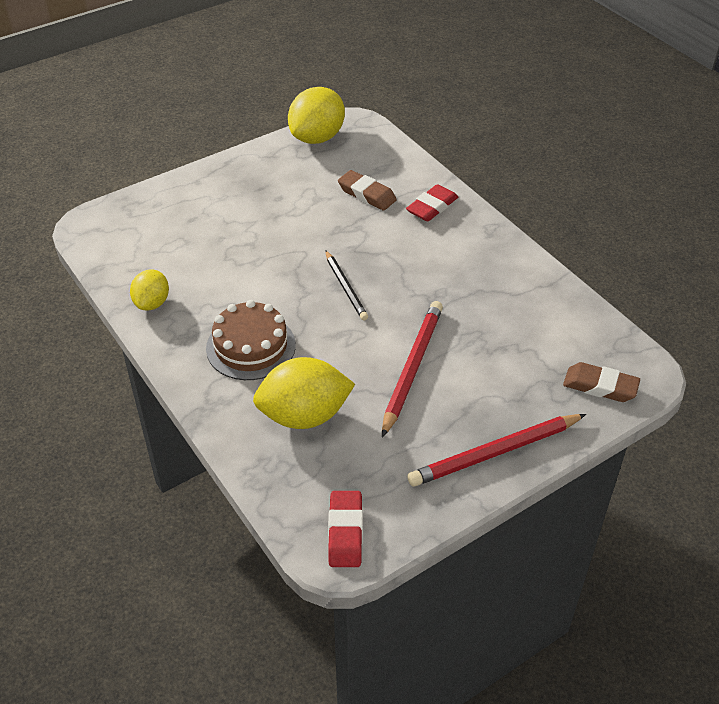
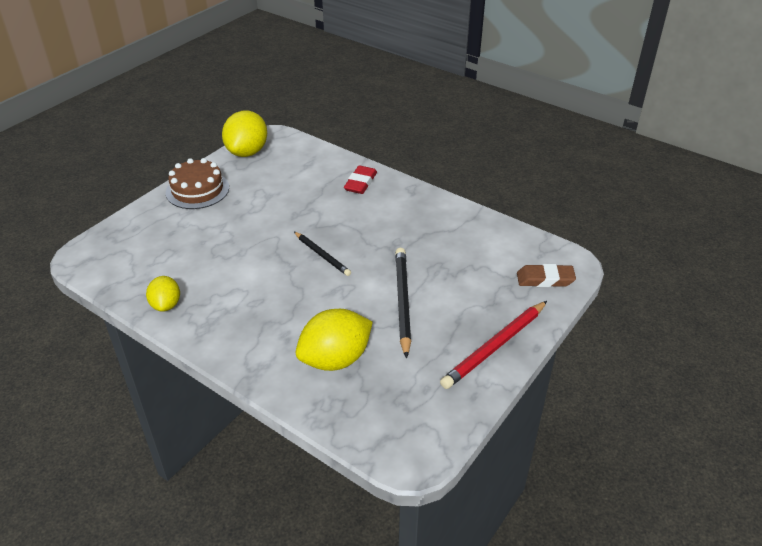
camera: 20 degrees left, 5 degrees down
brown cake [206,300,296,380] -> brown cake moved to [166,158,229,209]
red eraser [328,491,363,567] -> none
brown eraser [338,170,397,211] -> none
red pencil [382,301,443,438] -> black pencil [395,248,411,359]

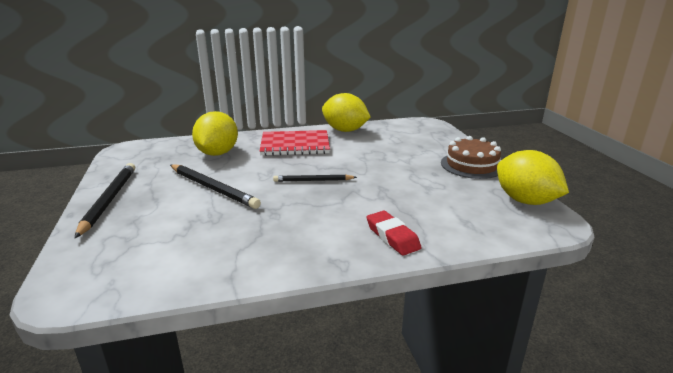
camera: 130 degrees right, 15 degrees down
yellow lemon [146,276,180,312] -> yellow lemon [322,93,371,132], size x1.69
red pencil [440,301,547,389] -> black pencil [75,163,135,238]
brown eraser [517,264,576,287] -> none
none -> red notebook [260,130,330,156]

